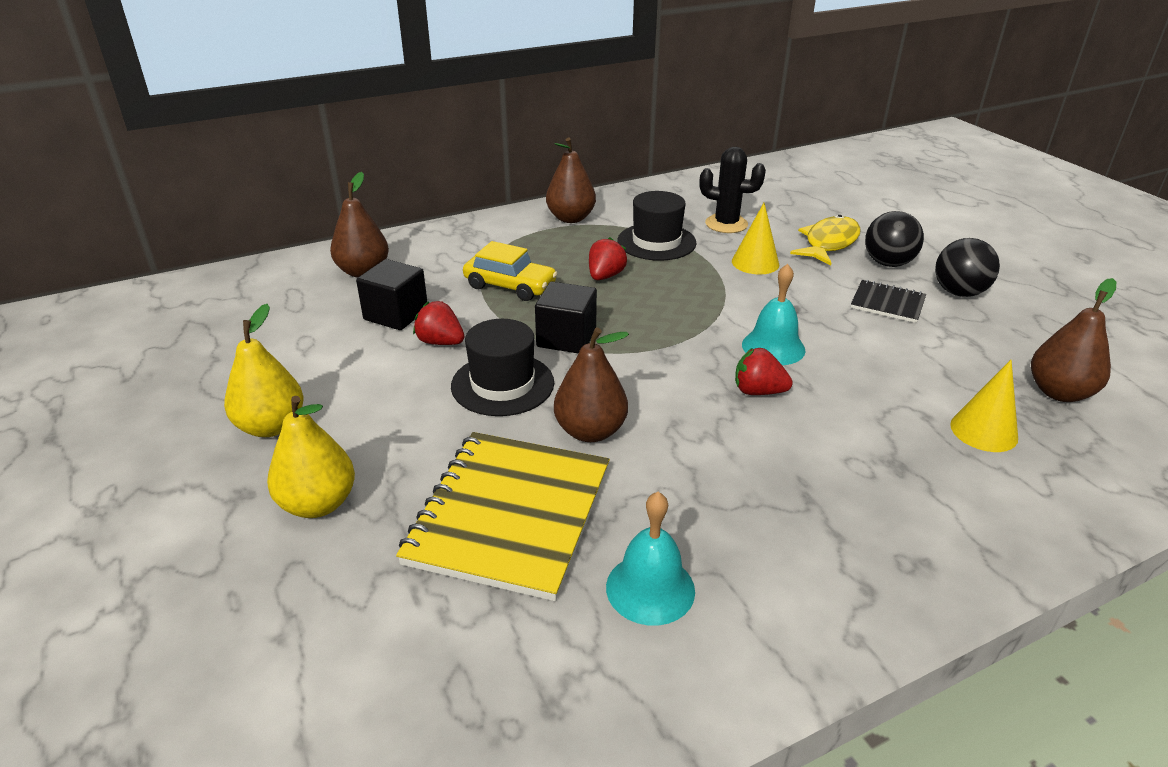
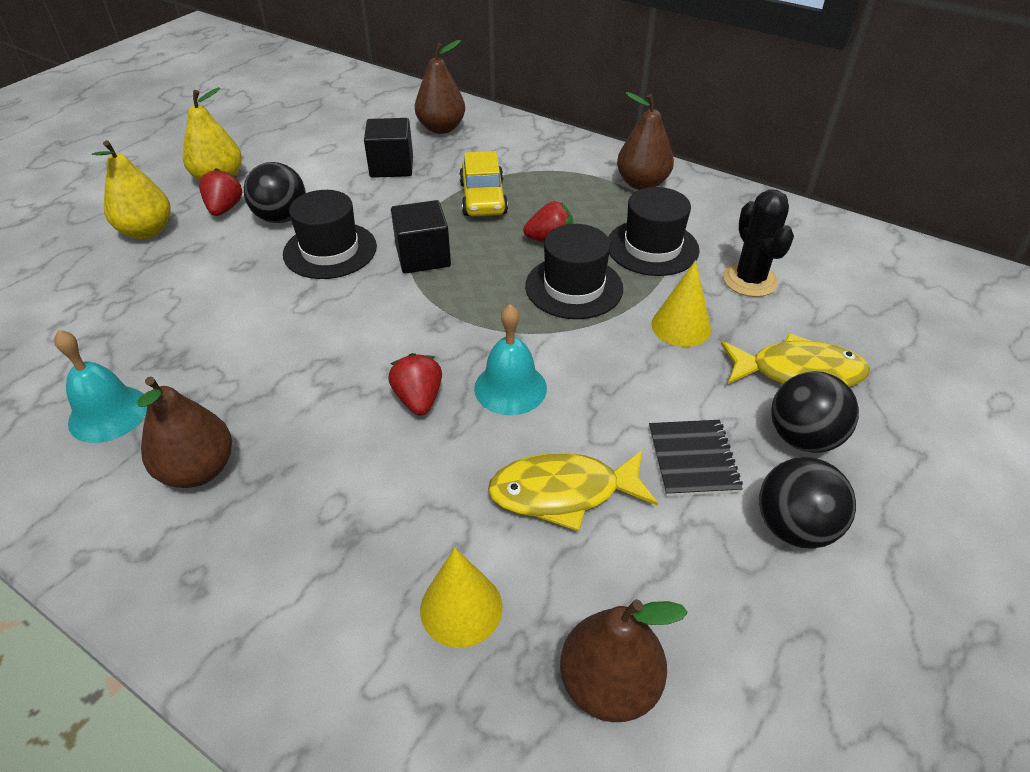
camera: 60 degrees right, 10 degrees up
yellow notebook [396,432,610,601] -> none
red strawberry [413,301,464,345] -> red strawberry moved to [199,168,242,216]
brown pear [554,328,629,442] -> brown pear moved to [137,377,232,488]
none -> black ball [244,162,306,223]
none -> yellow fish [488,451,658,531]
none -> black hat [525,224,623,319]

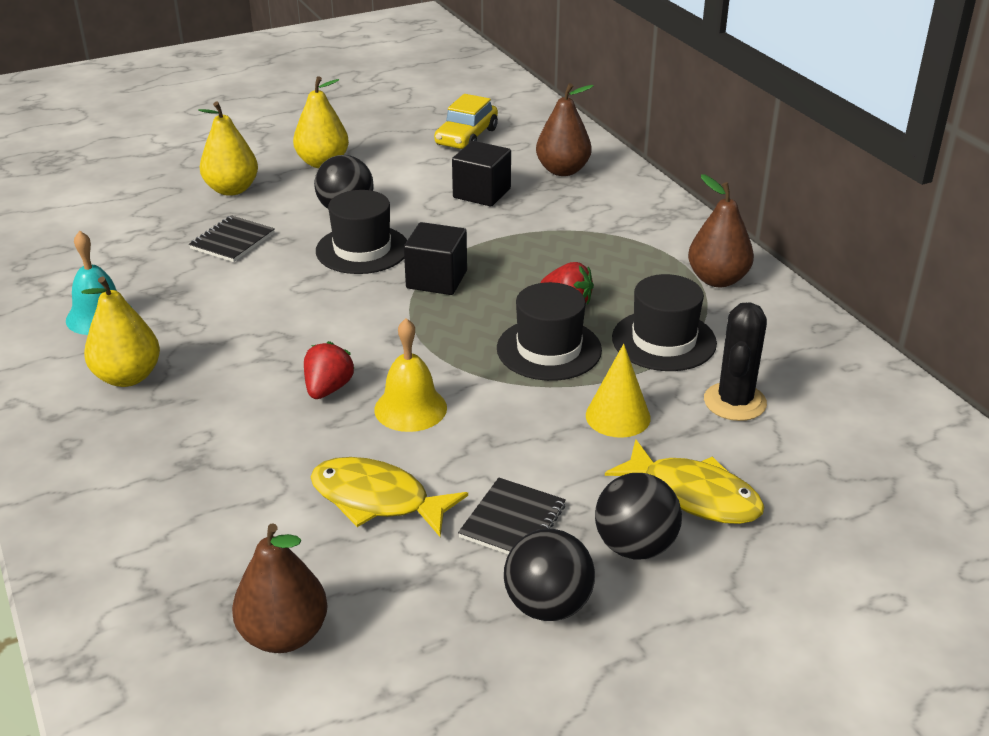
camera: 30 degrees right, 10 degrees down
brown pear [137,377,232,488] -> yellow pear [81,277,160,387]
red strawberry [199,168,242,216] -> none
yellow cone [420,547,503,648] -> none
yellow car [459,151,508,216] -> yellow car moved to [434,94,498,149]
turquoise bell [474,304,547,415] -> yellow bell [374,318,447,432]
none -> black notebook [189,215,275,262]

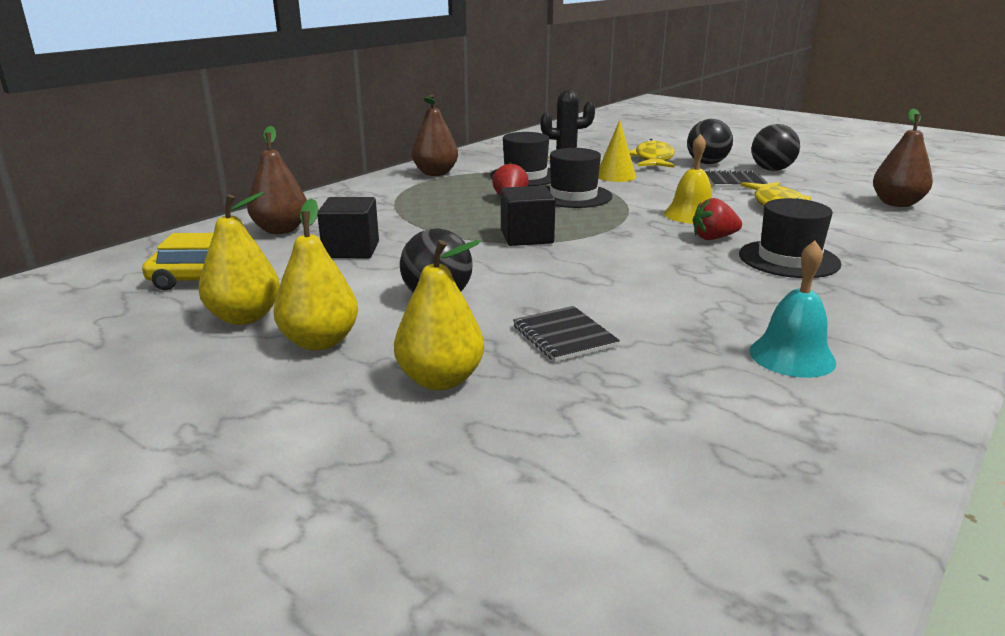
camera: 115 degrees left, 10 degrees down
yellow pear [81,277,160,387] -> yellow pear moved to [198,192,280,325]
black notebook [189,215,275,262] -> black notebook turned 60 degrees clockwise [513,306,620,362]
black hat [316,190,407,274] -> black hat moved to [739,198,841,278]

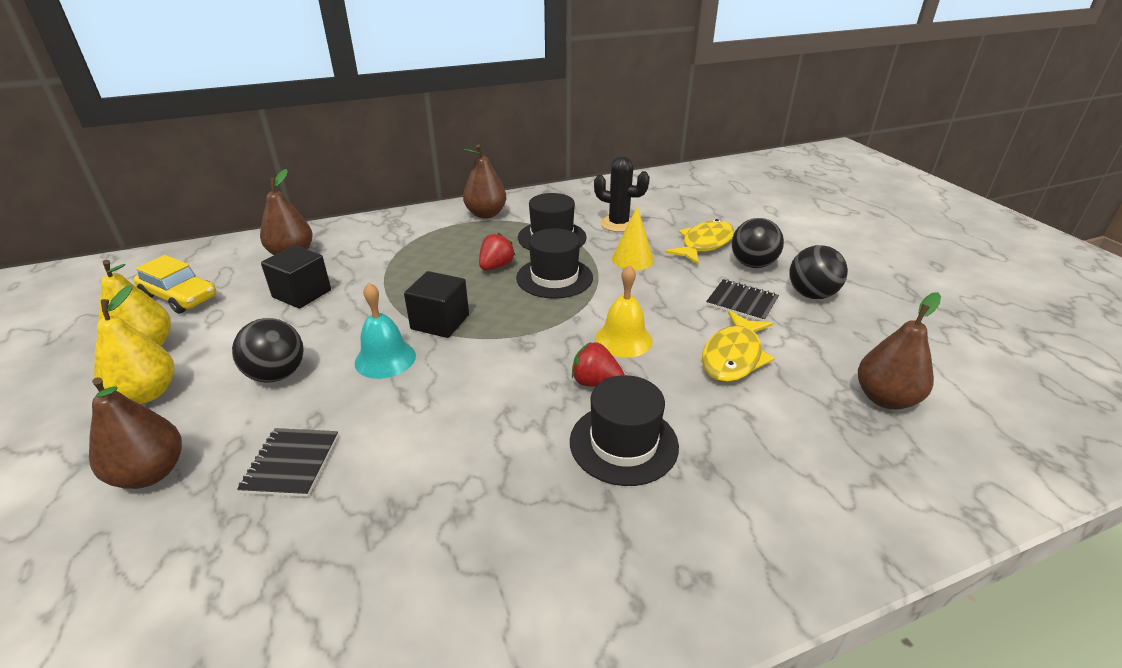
camera: 30 degrees right, 10 degrees up
yellow pear [394,240,484,390] -> brown pear [89,377,182,489]
turquoise bell [749,241,836,378] -> turquoise bell moved to [355,283,416,379]

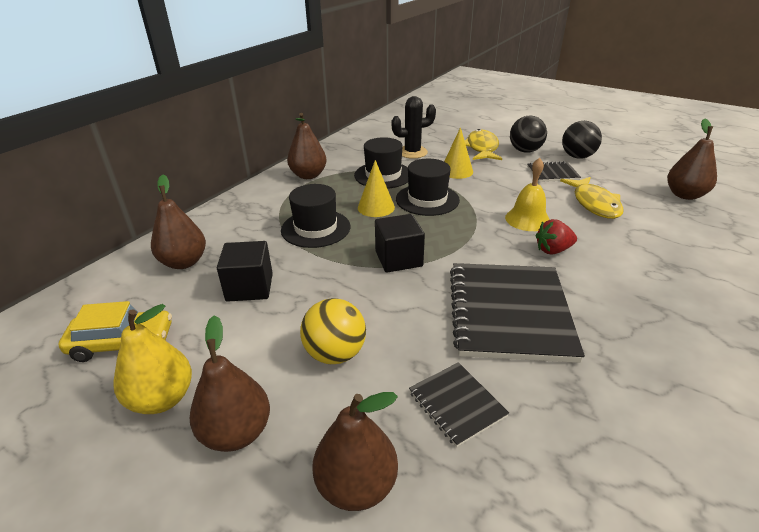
camera: 35 degrees left, 0 degrees up
yellow pear [94,285,174,404] -> brown pear [190,315,270,452]
black ball [232,318,304,383] -> yellow ball [300,298,366,364]
turquoise bell [355,283,416,379] -> none
red strawberry [479,233,515,270] -> yellow cone [358,160,395,217]
black hat [570,375,679,486] -> black hat moved to [281,184,350,248]
none -> black notebook [450,263,585,363]

